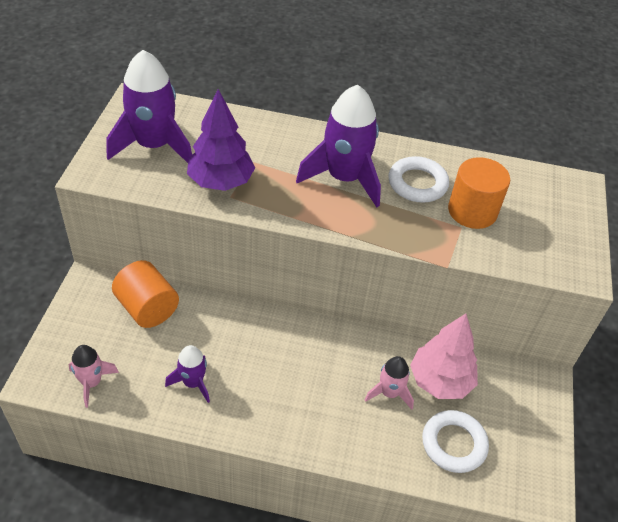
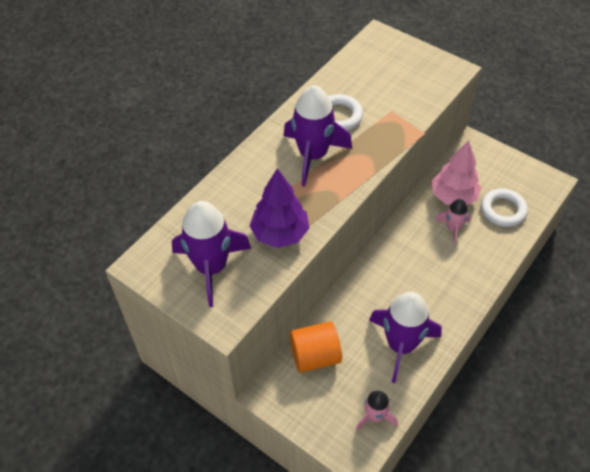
camera: 60 degrees left, 5 degrees up
purple rocket [165,345,210,403] -> purple rocket [369,292,442,383], size x1.87
orange cylinder [448,157,510,229] -> none

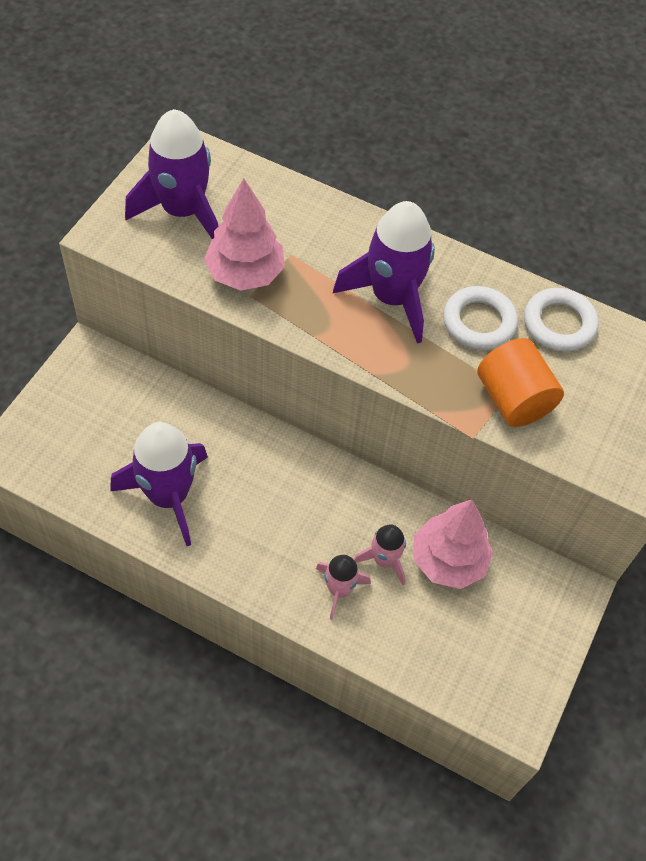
camera: 75 degrees right, 5 degrees up
purple tree [250,168,309,248] -> pink tree [204,178,285,291]
orange cylinder [290,321,342,373] -> orange cylinder moved to [477,338,564,427]
pink rocket [356,391,398,430] -> pink rocket moved to [316,555,371,620]
white ring [481,189,528,227] -> white ring moved to [524,288,599,352]

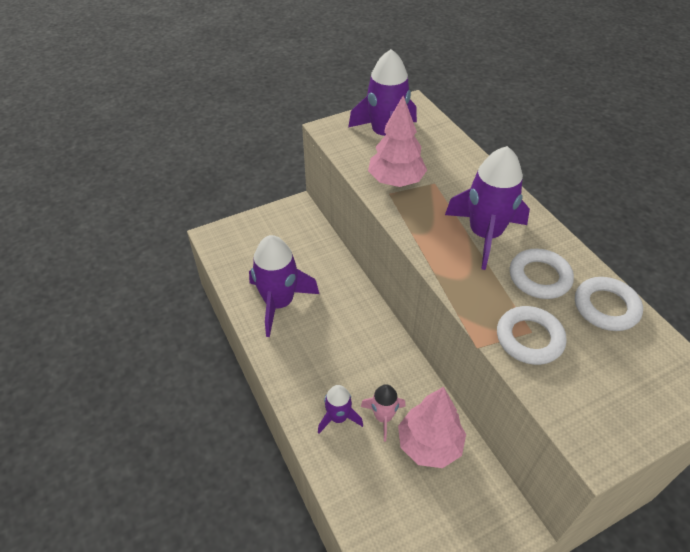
camera: 40 degrees right, 10 degrees down
pink rocket [316,555,371,620] -> purple rocket [318,385,363,433]
orange cylinder [477,338,564,427] -> white ring [497,306,567,365]

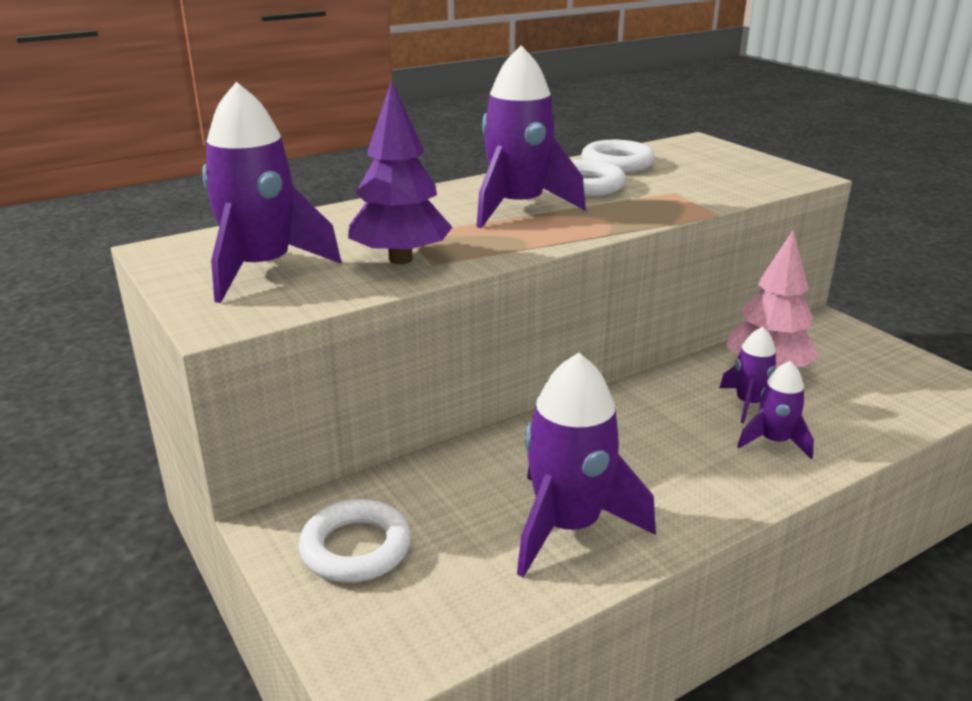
camera: 95 degrees left, 20 degrees down
pink rocket [361,384,406,442] -> purple rocket [719,327,776,423]
pink tree [368,96,427,187] -> purple tree [348,80,452,264]
white ring [497,306,567,365] -> white ring moved to [299,499,411,583]

